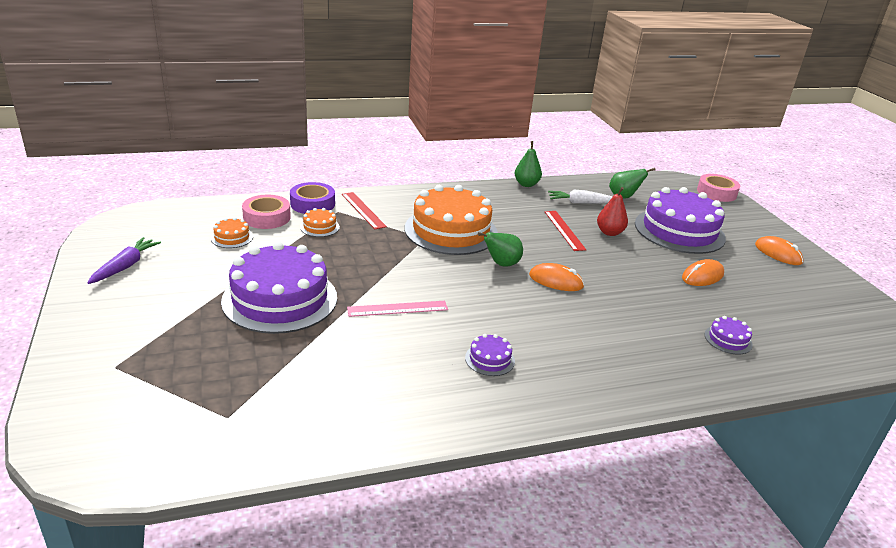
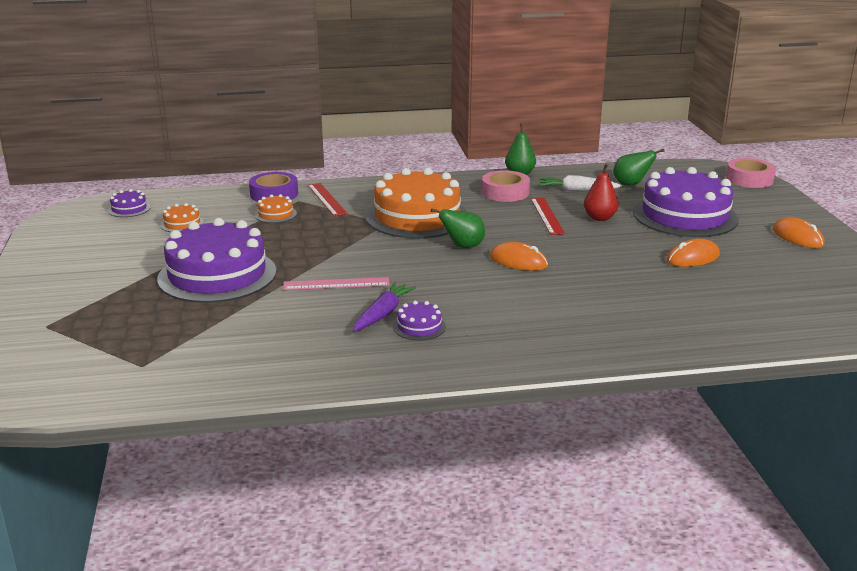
camera: 10 degrees right, 5 degrees down
purple carrot [87,237,161,284] -> purple carrot moved to [353,282,416,332]
pink tape [242,195,291,229] -> pink tape moved to [482,170,530,202]
purple cake [705,316,753,355] -> purple cake moved to [108,189,151,217]

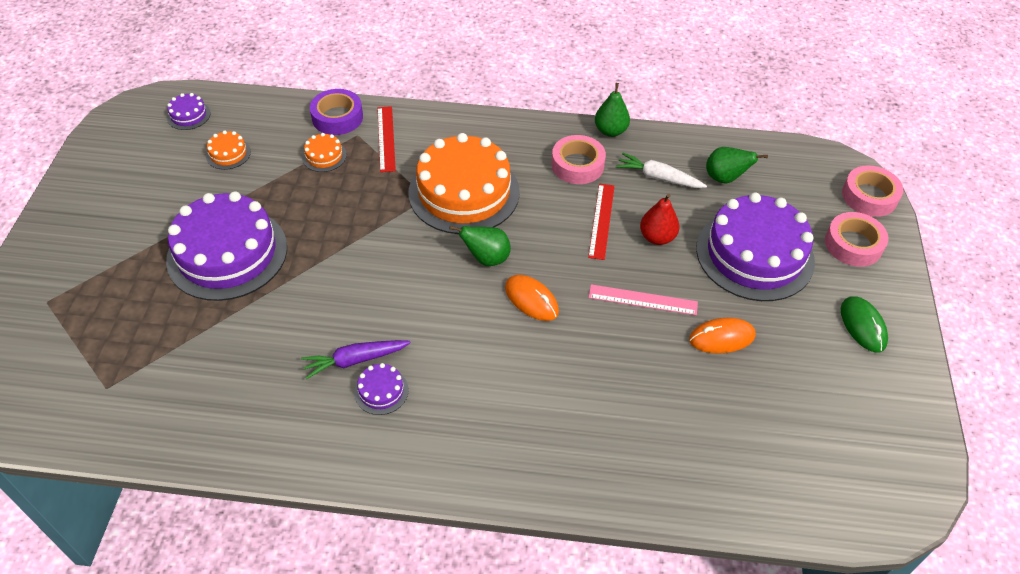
camera: 15 degrees right, 25 degrees up
pink ruler [283,277,390,290] -> pink ruler moved to [588,284,698,315]
purple carrot [353,282,416,332] -> purple carrot turned 150 degrees counterclockwise [301,340,411,379]
orange mouse [773,217,824,248] -> green mouse [841,296,888,352]
none -> pink tape [825,212,889,267]

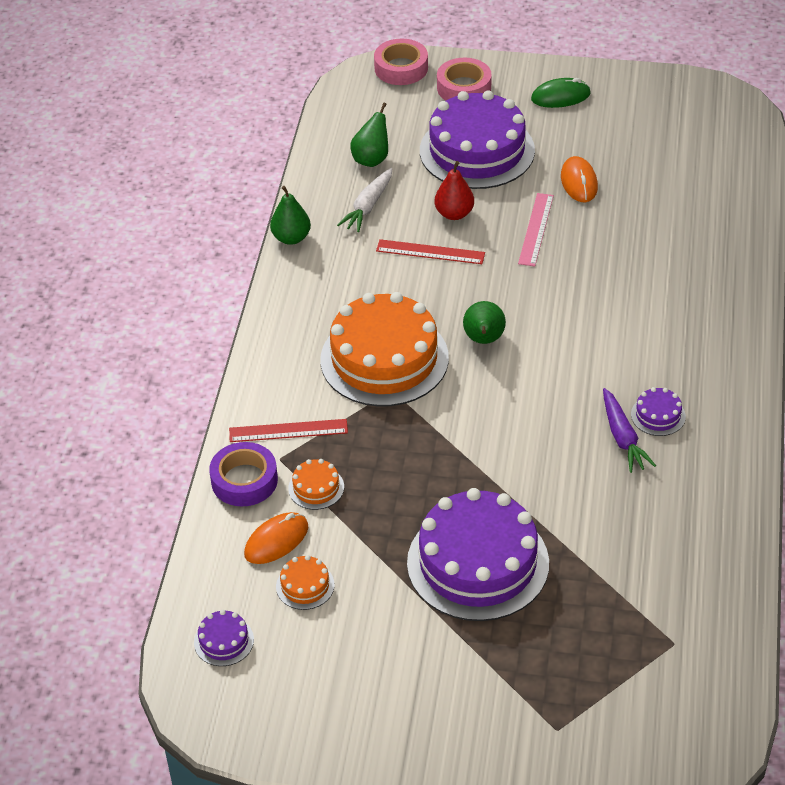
camera: 85 degrees left, 5 degrees down
orange mouse [505,275,559,321] -> orange mouse moved to [244,512,308,564]
pink tape [552,135,606,184] -> none

